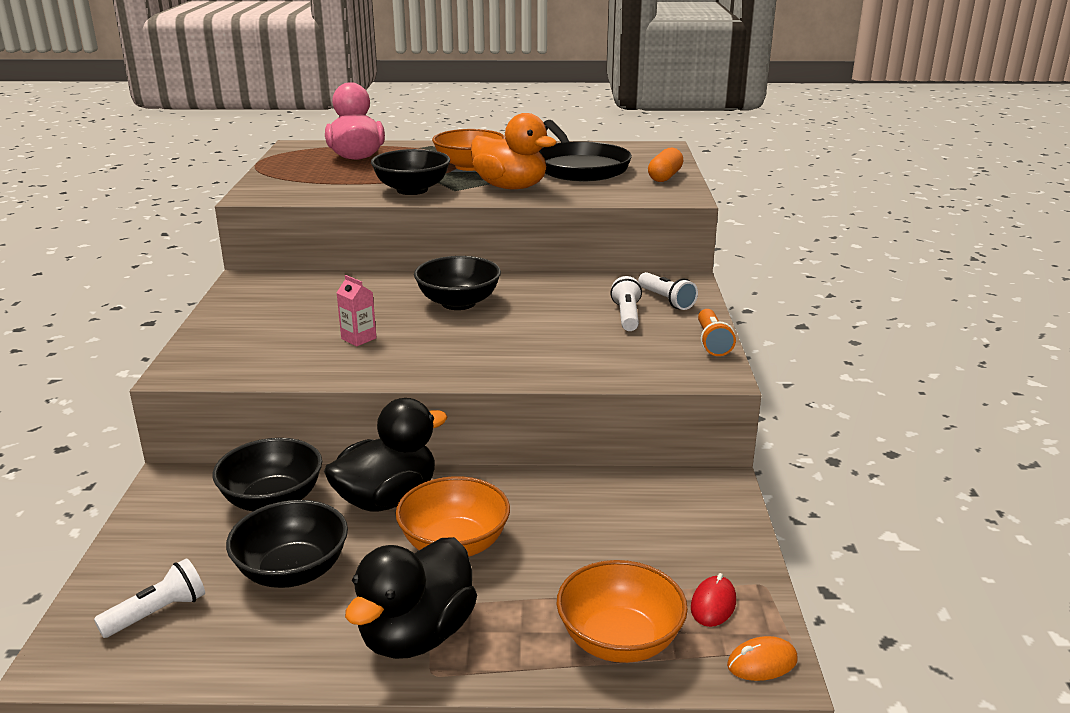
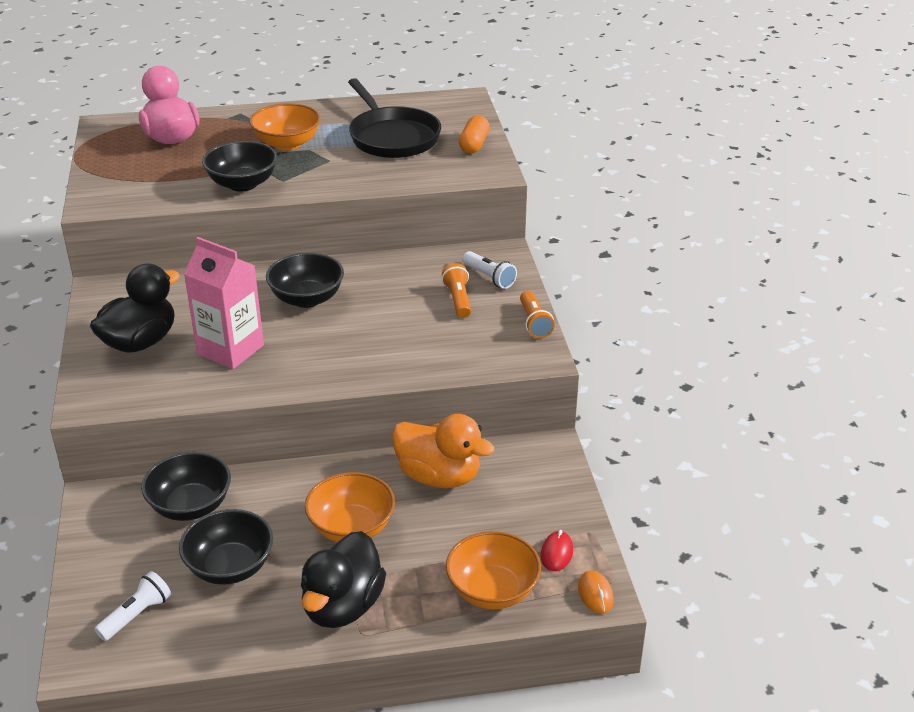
camera: 10 degrees left, 10 degrees up
black duck [324,398,448,511] -> black duck moved to [90,263,180,353]
pink carton [337,275,376,346] -> pink carton [184,237,264,369], size x2.16
orange duck [471,113,557,189] -> orange duck moved to [392,414,495,488]
white flashlight [610,276,642,331] -> orange flashlight [442,263,471,318]
orange mouse [727,636,798,681] -> orange mouse turned 75 degrees counterclockwise [578,570,614,614]

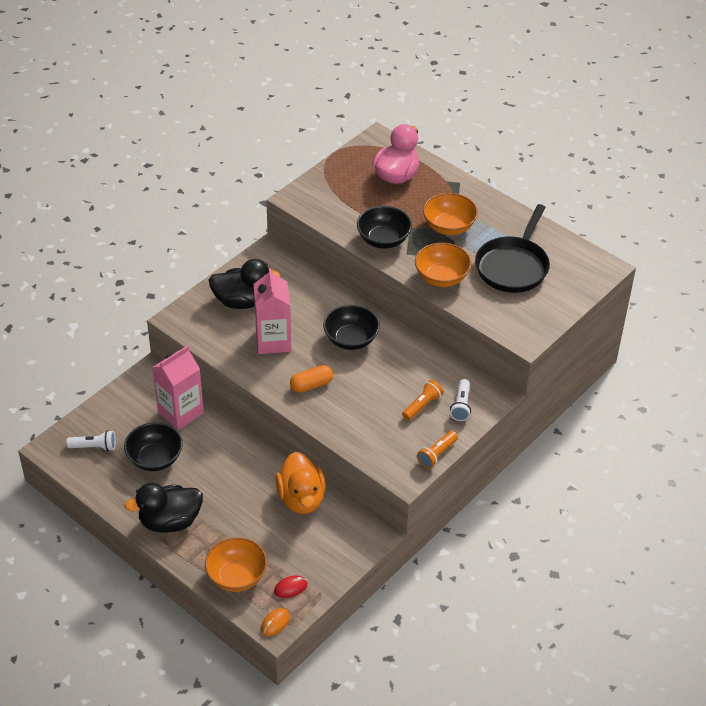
camera: 50 degrees right, 10 degrees up
black bowl [141,452,231,521] -> pink carton [152,345,204,430]
orange bowl [305,472,395,542] -> orange bowl moved to [415,243,472,287]
orange capsule [459,115,490,153] -> orange capsule moved to [290,365,333,393]

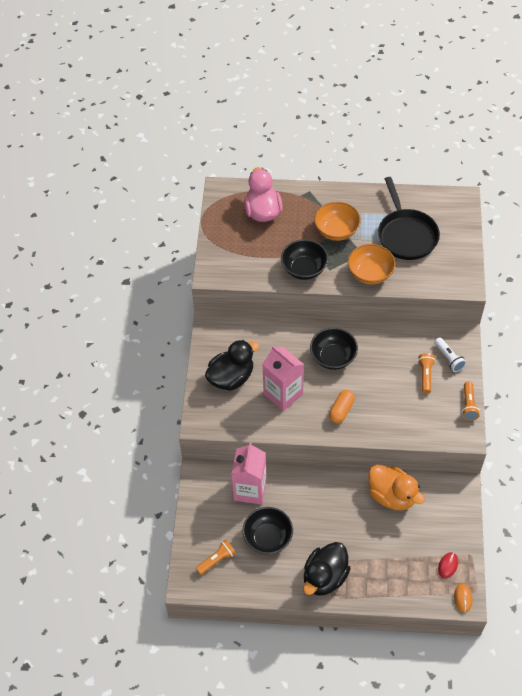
camera: 35 degrees left, 10 degrees up
white flashlight [66,430,116,451] -> orange flashlight [196,540,236,575]
orange bowl [205,537,267,592] -> none

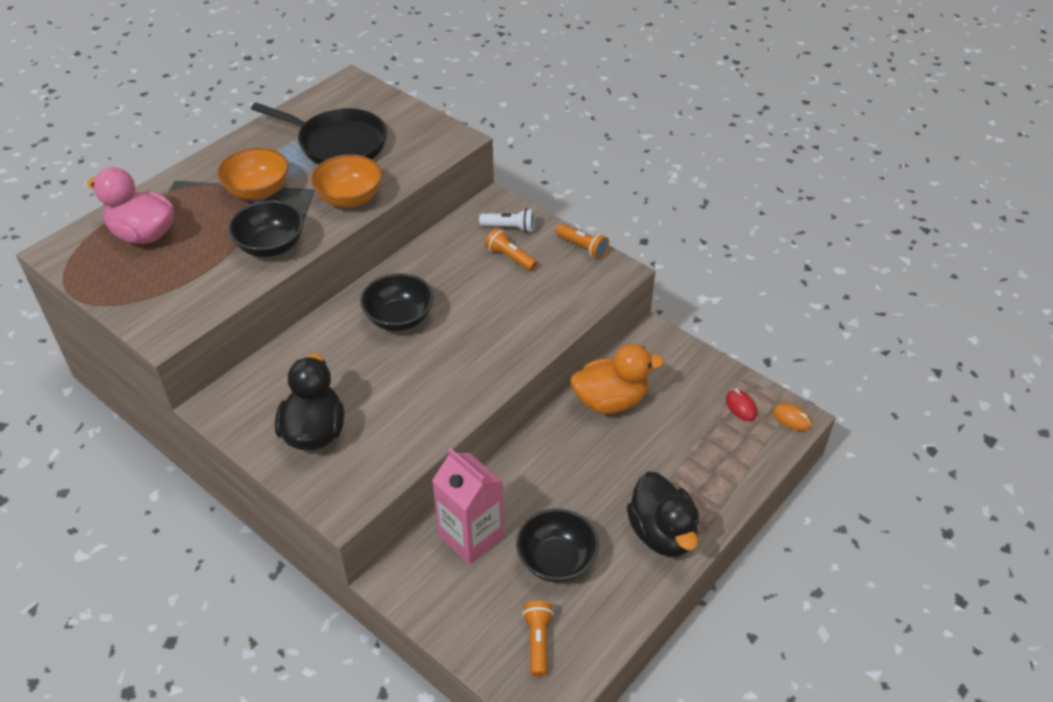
camera: 55 degrees left, 10 degrees down
pink carton [262,346,304,411] -> none
orange capsule [329,390,355,423] -> none

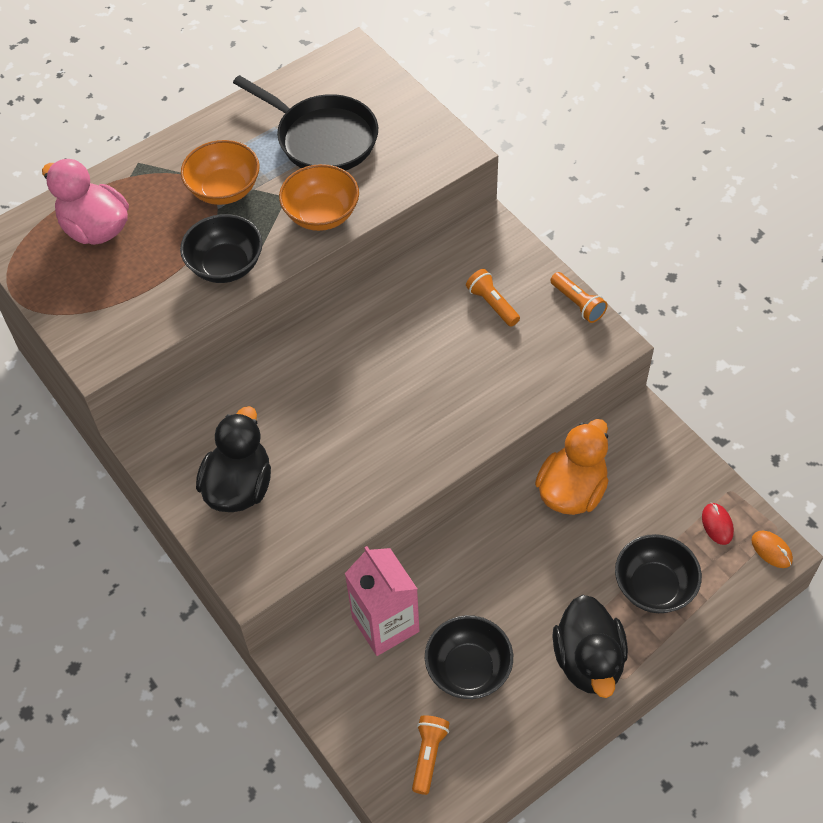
camera: 15 degrees right, 10 degrees up
black bowl [360,273,434,331] -> black bowl moved to [615,534,702,613]
white flashlight [479,208,535,233] -> none
orange duck [571,344,664,414] -> orange duck turned 60 degrees counterclockwise [535,419,609,515]

